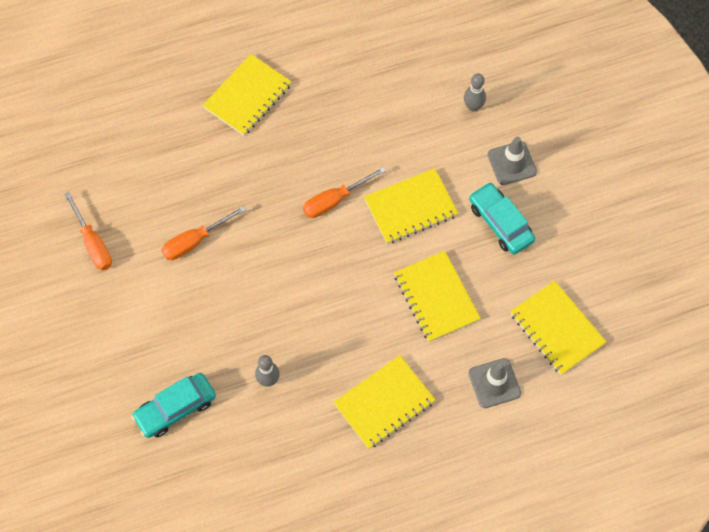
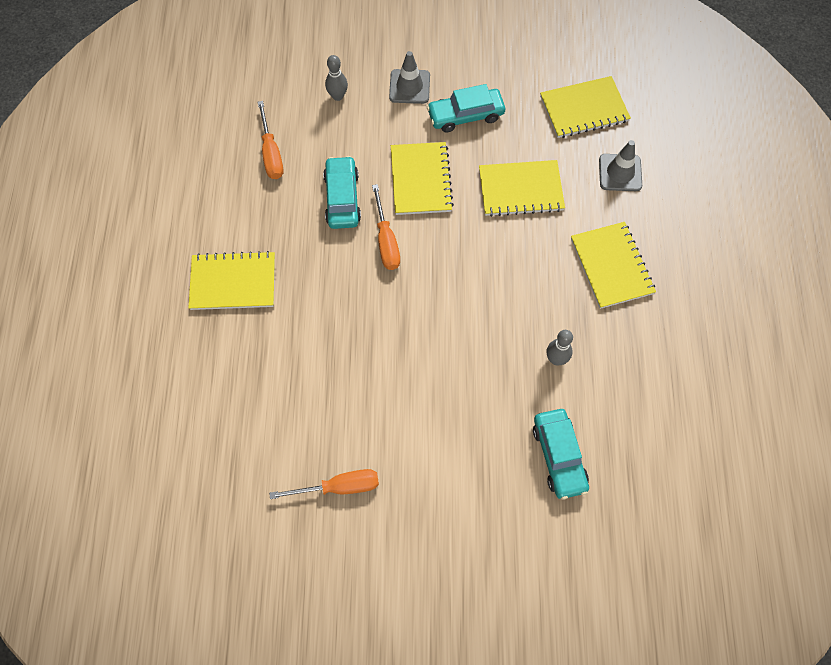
camera: 70 degrees left, 0 degrees up
orange screwdriver [162,206,246,260] -> orange screwdriver moved to [258,101,283,179]
yellow notebook [203,54,292,136] -> yellow notebook turned 60 degrees counterclockwise [188,251,275,310]
none -> turquoise car [323,156,361,229]

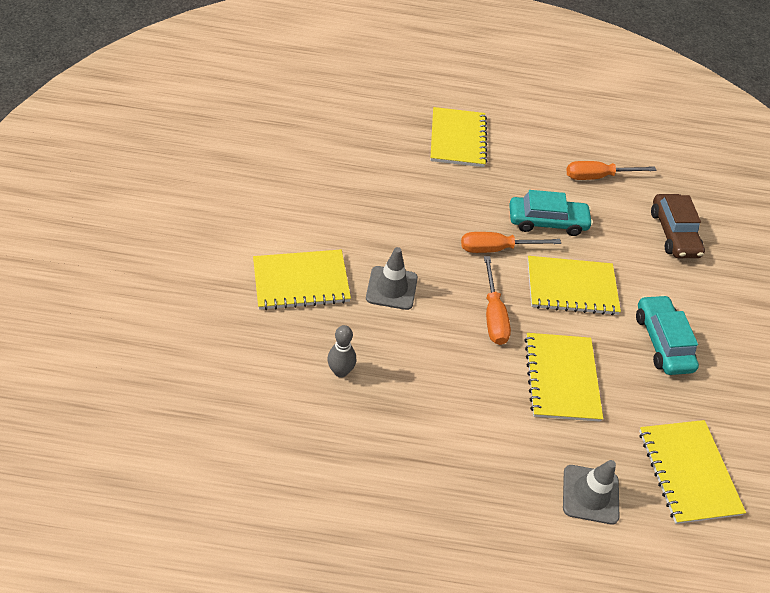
camera: 90 degrees right, 15 degrees down
orange screwdriver [269,469,379,499] -> orange screwdriver moved to [484,256,511,345]
grey bowling pin [325,55,348,101] -> brown car [651,194,705,258]
grey traffic cone [389,51,430,104] -> grey traffic cone moved to [366,247,418,310]
turquoise car [533,409,589,500] -> none
yellow notebook [571,222,656,309] -> yellow notebook moved to [253,250,351,310]

